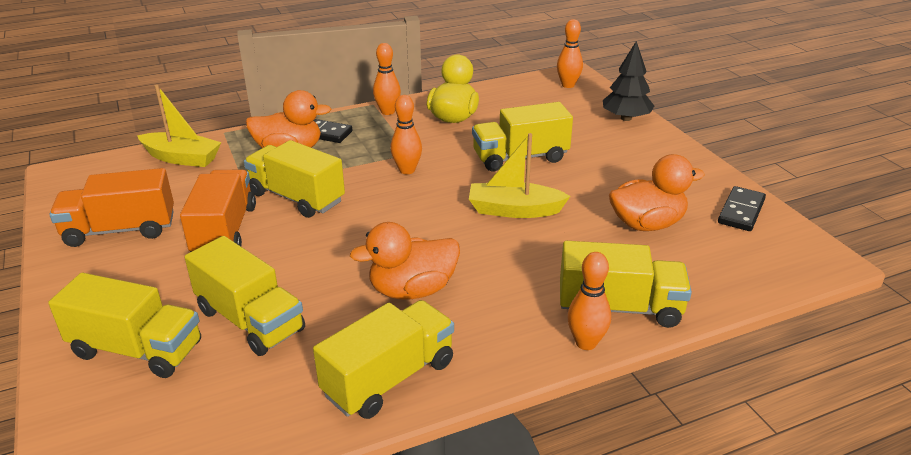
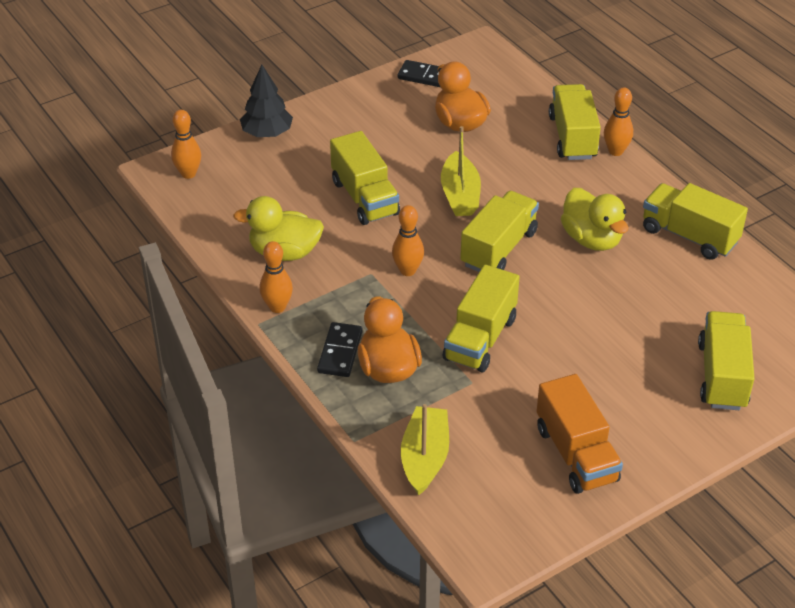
camera: 100 degrees left, 10 degrees up
orange truck [180,169,256,252] -> none
yellow truck [185,236,305,356] -> yellow truck moved to [460,191,539,272]
orange duck [350,222,460,299] -> yellow duck [561,188,628,251]

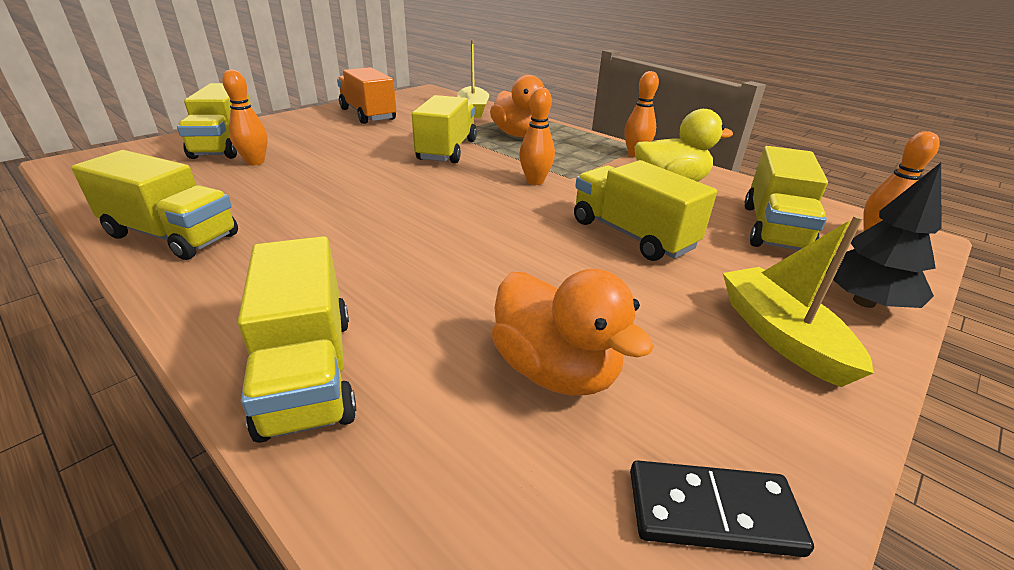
camera: 165 degrees right, 10 degrees down
black domino [317,322,363,377] -> none
yellow boat [441,126,481,216] -> yellow boat moved to [723,215,874,387]
yellow truck [460,191,539,272] -> yellow truck moved to [745,146,828,250]
yellow duck [561,188,628,251] -> none
orange bowling pin [604,88,633,156] -> orange bowling pin moved to [222,69,268,165]

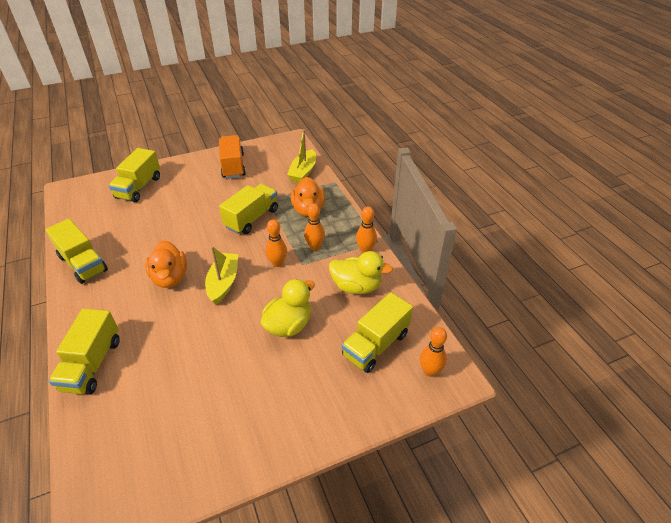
camera: 25 degrees right, 10 degrees up
orange bowling pin [222,69,268,165] -> orange bowling pin moved to [304,203,325,250]
orange duck [491,269,654,396] -> orange duck moved to [145,240,187,288]
yellow truck [574,160,717,261] -> yellow duck [261,279,315,337]
black domino [630,460,814,557] -> none
yellow boat [723,215,874,387] -> yellow boat moved to [205,246,238,305]
black tree [826,163,941,308] -> none

